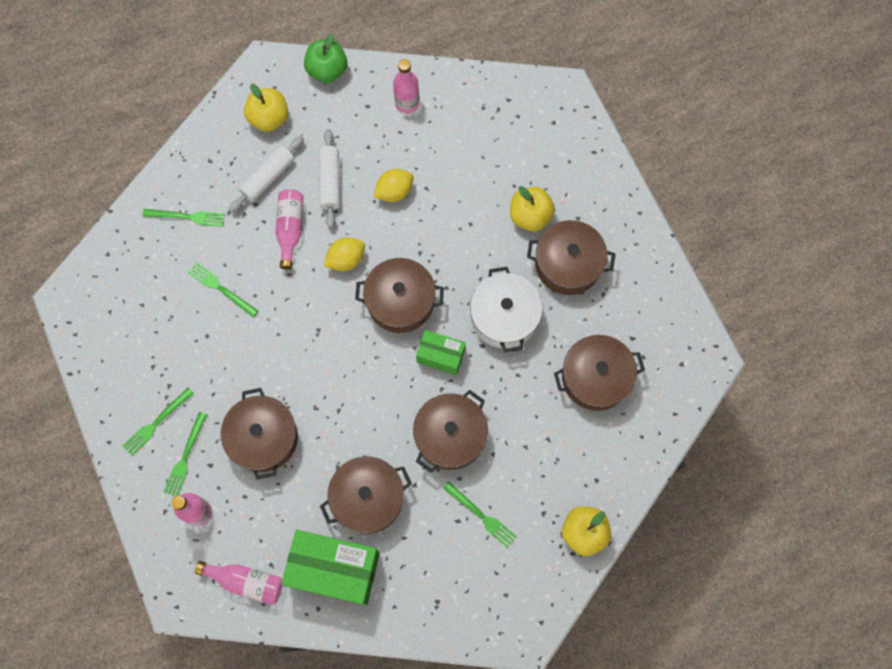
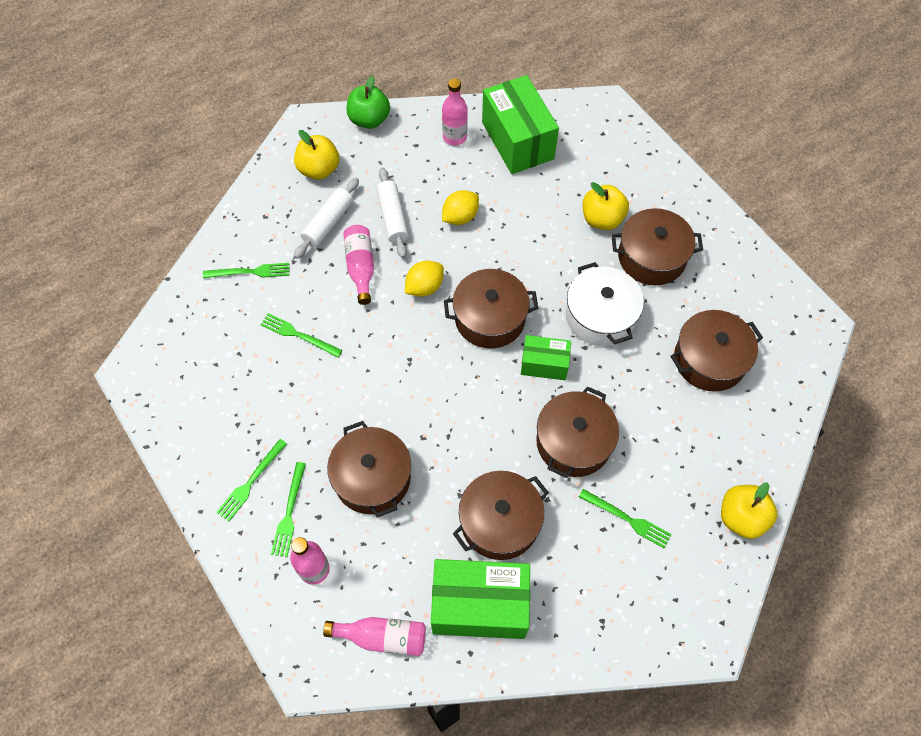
camera: 10 degrees left, 10 degrees down
none -> green box [482,75,559,174]

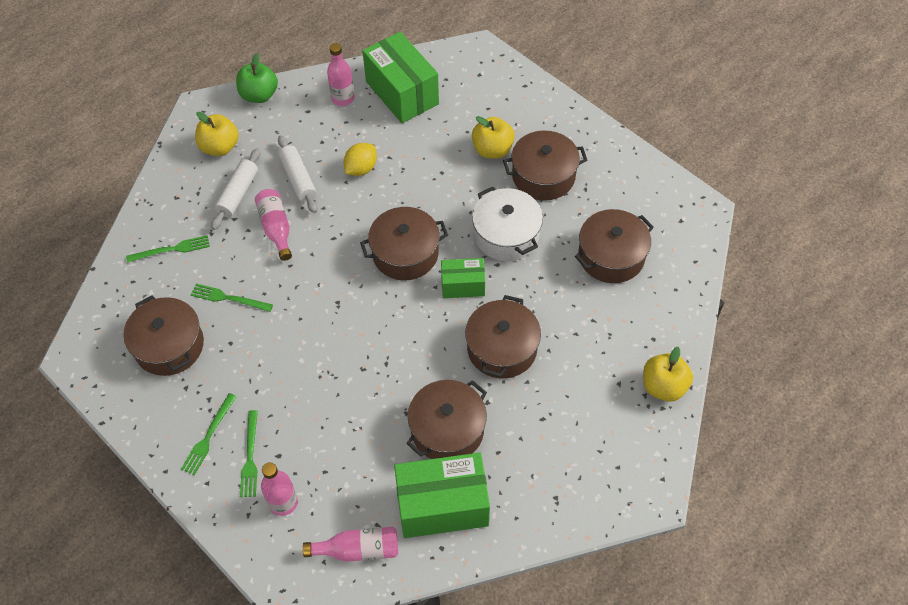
camera: 10 degrees left, 5 degrees down
brown pot [327,421,411,518] -> brown pot moved to [123,295,204,376]
yellow lemon [405,261,444,297] -> none
green fork [579,489,672,548] -> none

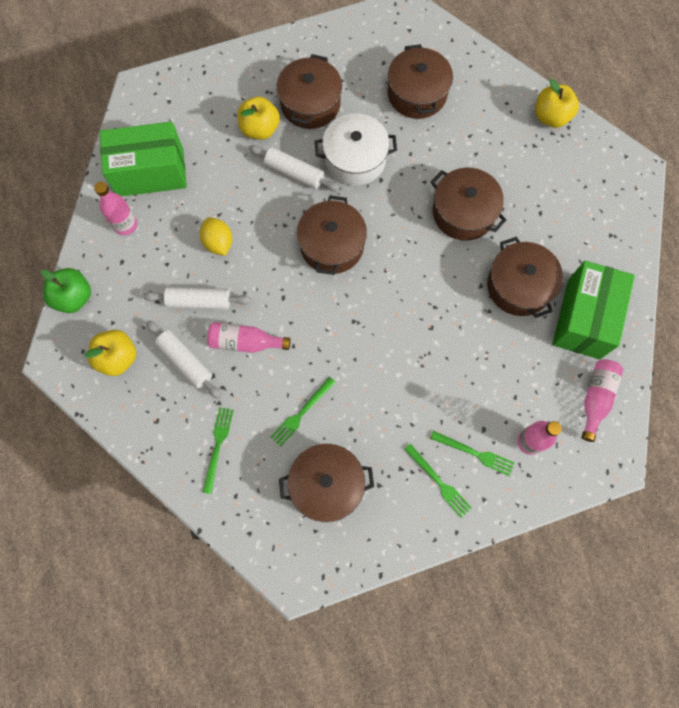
camera: 65 degrees left, 15 degrees up
green box [441,258,485,298] -> none
none -> white rolling pin [249,145,340,191]

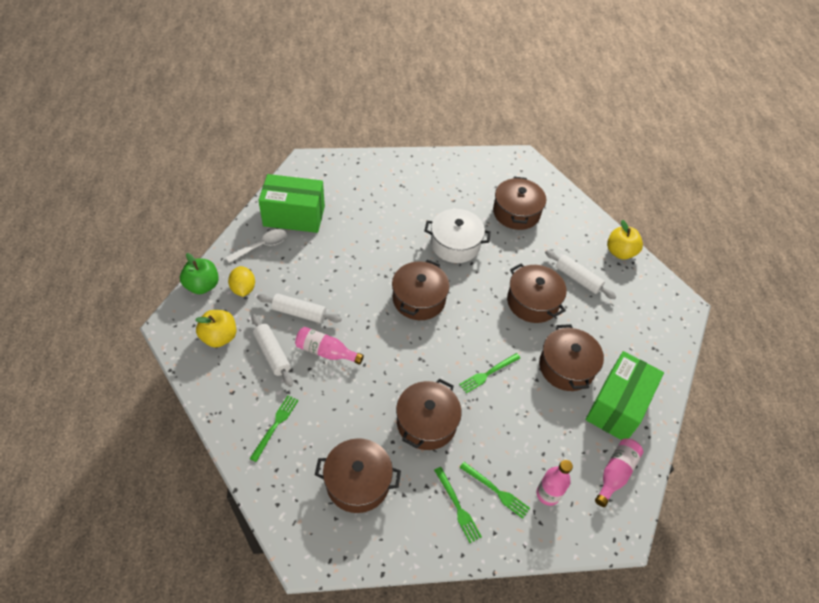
camera: 10 degrees right, 20 degrees down
pink bottle [94,182,137,235] -> white spoon [225,229,287,263]
yellow lemon [200,218,232,256] -> yellow lemon moved to [228,266,255,297]
yellow apple [238,97,280,140] -> none
white rolling pin [249,145,340,191] -> white rolling pin moved to [545,250,616,299]
green fork [270,377,336,447] -> green fork moved to [459,353,520,393]
brown pot [277,54,342,129] -> brown pot moved to [396,378,462,450]

